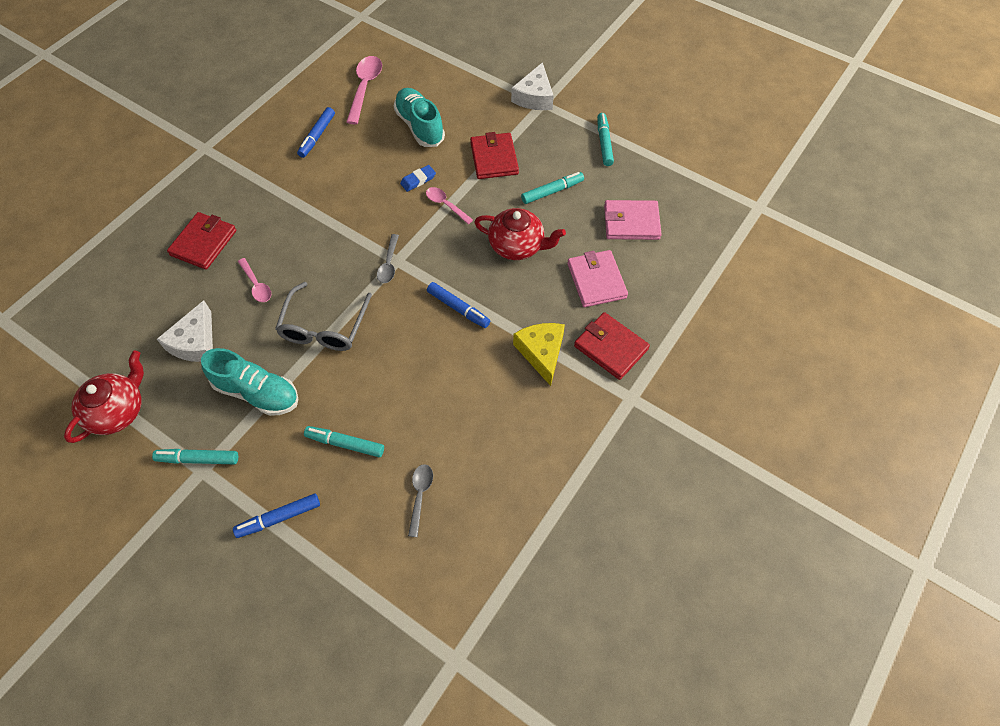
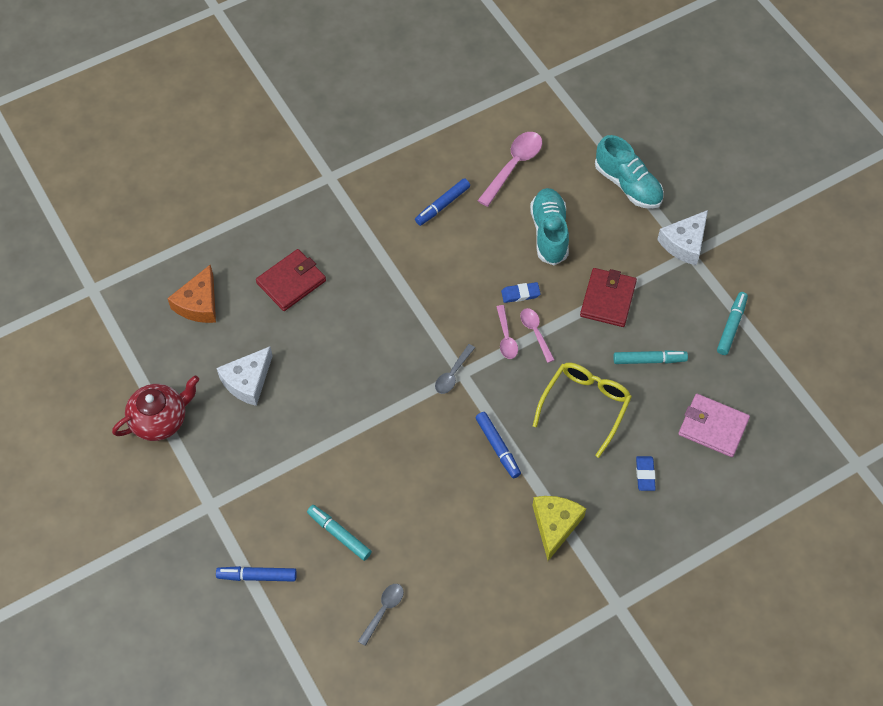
camera: 25 degrees right, 0 degrees up
turquoise marker [152,449,238,464] -> none
turquoise shoe [201,348,298,416] -> turquoise shoe moved to [595,135,664,209]
pink spoon [238,258,271,302] -> pink spoon moved to [496,305,518,359]
grey glasses [275,282,372,351] -> none
red teapot [474,208,566,260] -> yellow glasses [533,363,632,458]
pink wallet [567,250,628,307] -> blue eraser [636,456,656,491]
red wallet [574,312,650,380] -> none
none -> orange cheese [167,265,216,323]

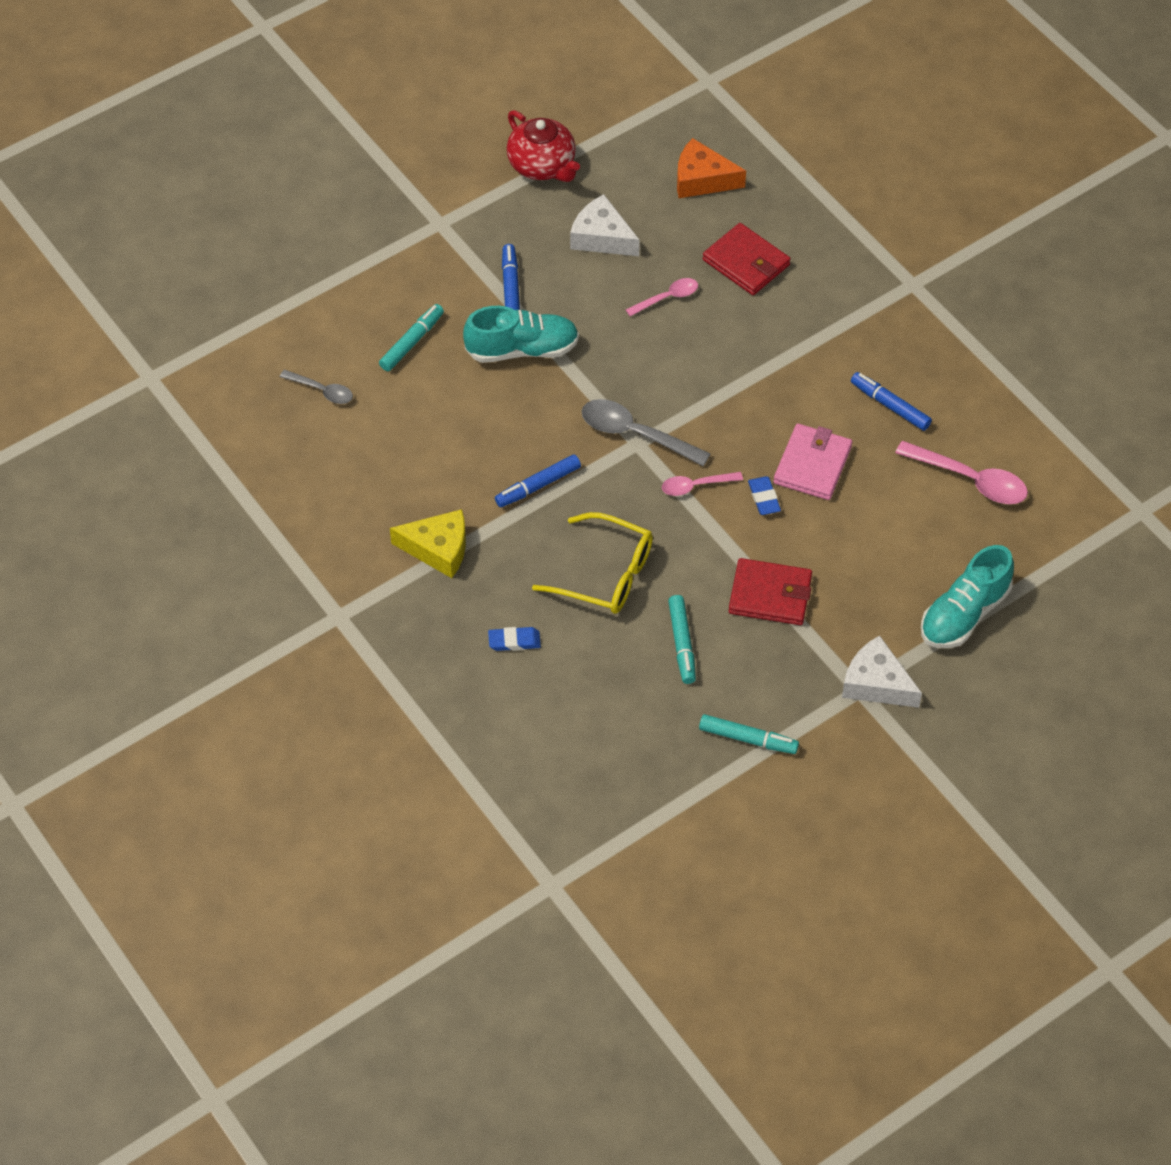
camera: 85 degrees right, 5 degrees down
blue marker [216,566,297,582] -> blue marker moved to [502,244,520,310]
grey spoon [435,344,475,394] -> grey spoon [581,399,711,466], size x1.68
pink spoon [520,308,555,363] -> pink spoon moved to [626,278,698,316]
turquoise shoe [530,188,569,266] -> turquoise shoe moved to [463,306,579,363]
pink wallet [679,394,750,457] -> pink wallet moved to [774,424,852,500]

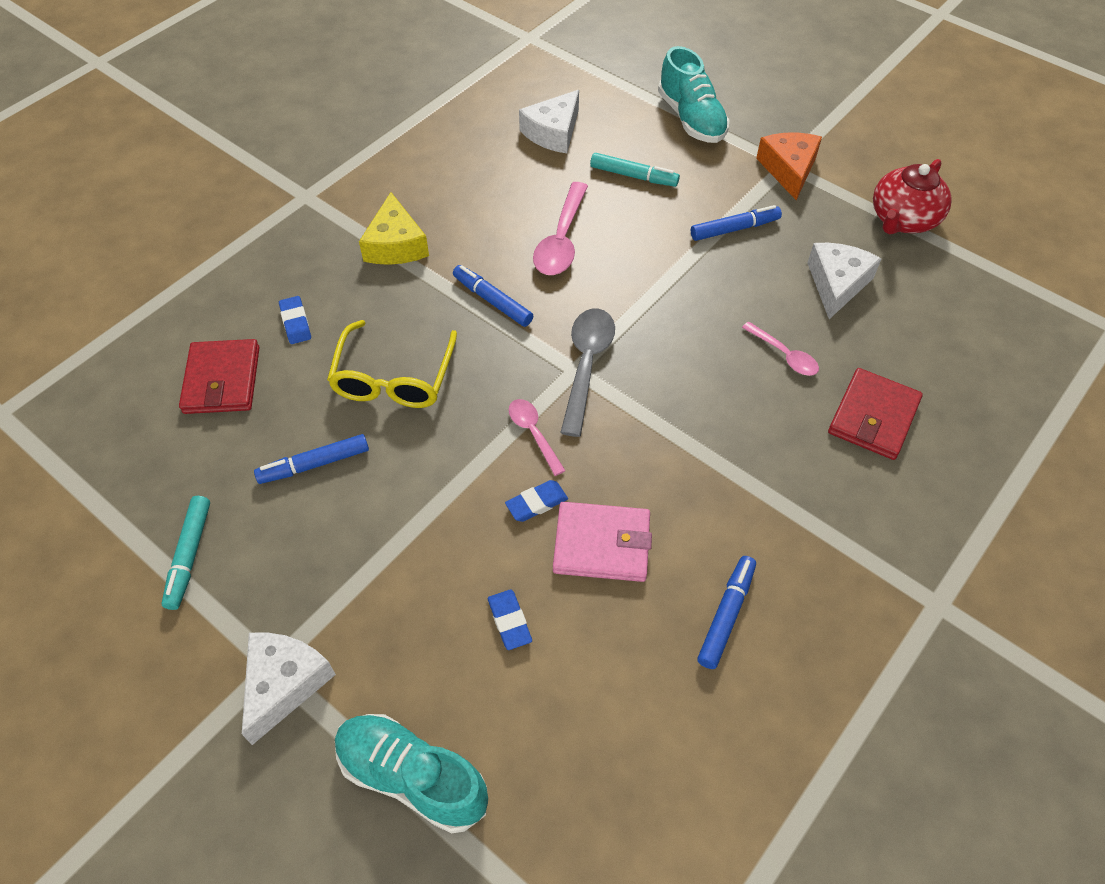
camera: 75 degrees right, 0 degrees up
grey spoon [280,370,353,404] -> white cheese [519,90,579,153]
turquoise shoe [463,306,579,363] -> turquoise shoe moved to [658,46,729,143]
turquoise marker [668,595,696,684] -> blue marker [254,434,369,484]
orange cheese [677,138,746,198] -> orange cheese moved to [756,133,822,200]
red wallet [729,558,812,625] -> red wallet moved to [179,339,260,414]
pink spoon [895,441,1028,504] -> pink spoon moved to [533,182,588,275]
none -> blue eraser [488,589,532,650]

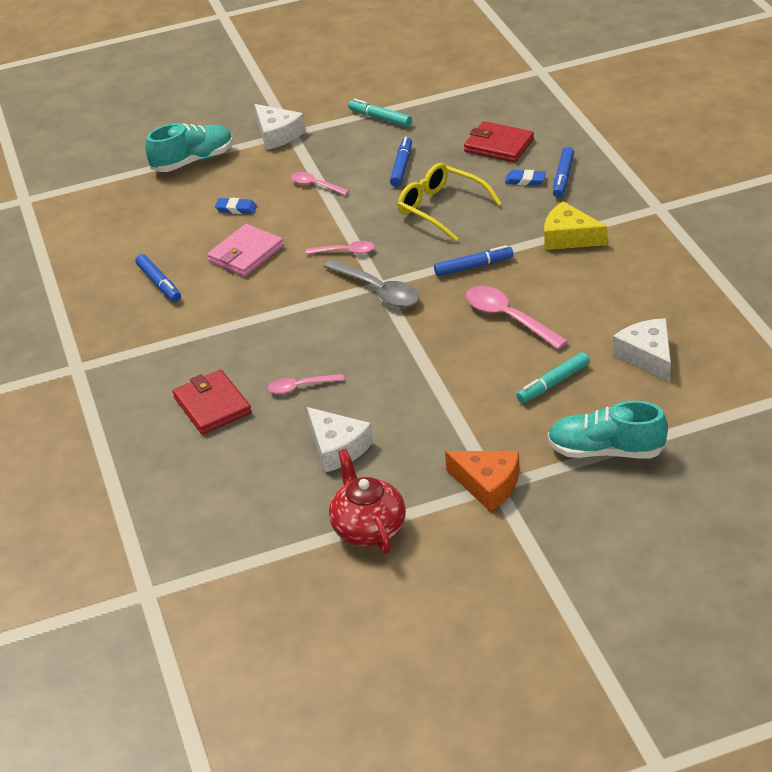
camera: 125 degrees right, 15 degrees down
blue eraser [505,480,568,522] -> none
blue marker [691,205,782,241] -> blue marker moved to [553,147,574,198]
none -> pink spoon [291,172,349,195]

